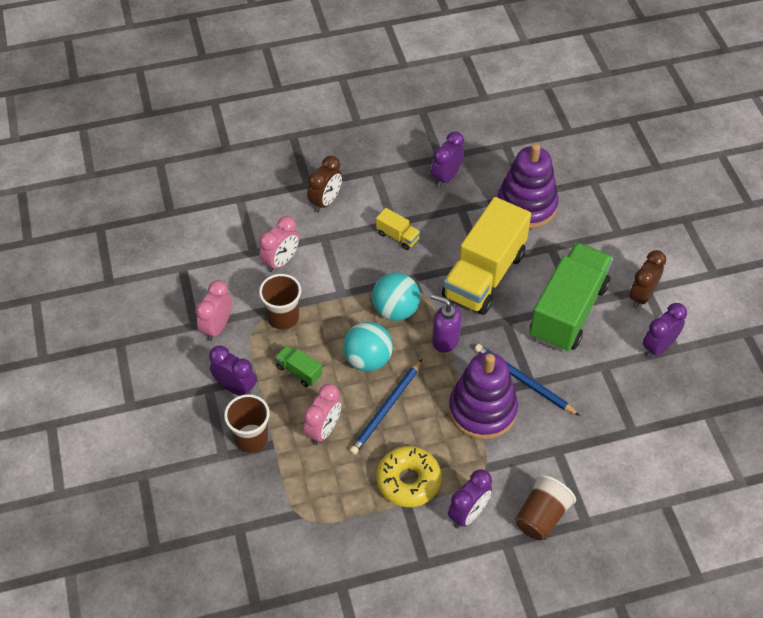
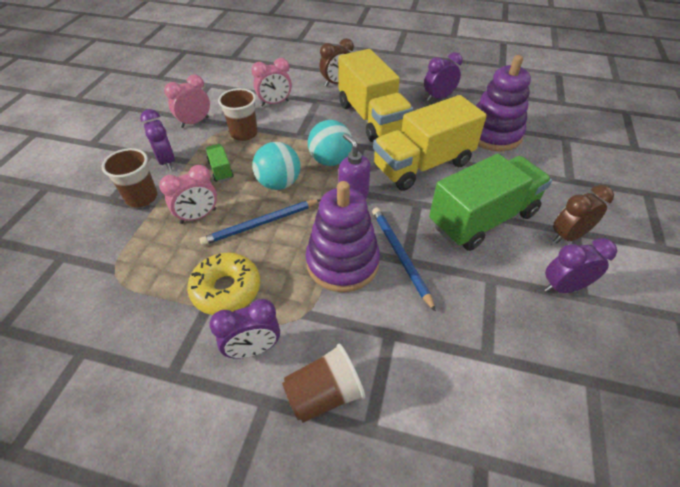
camera: 30 degrees right, 5 degrees down
yellow truck [376,208,420,250] -> yellow truck [338,49,413,142], size x2.42

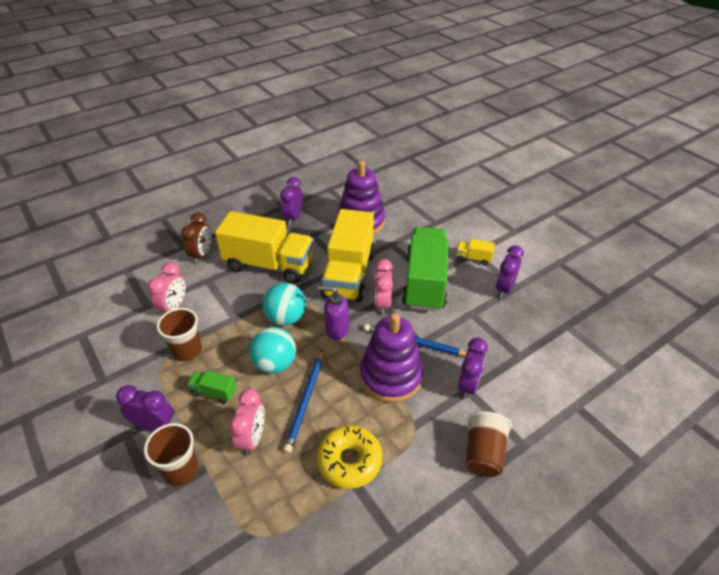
camera: 50 degrees left, 5 degrees down
pink clock [164,74,210,128] -> pink clock moved to [375,259,393,315]
purple clock [209,299,280,359] -> purple clock moved to [458,338,488,399]
brown clock [553,185,614,244] -> yellow truck [456,239,495,265]

